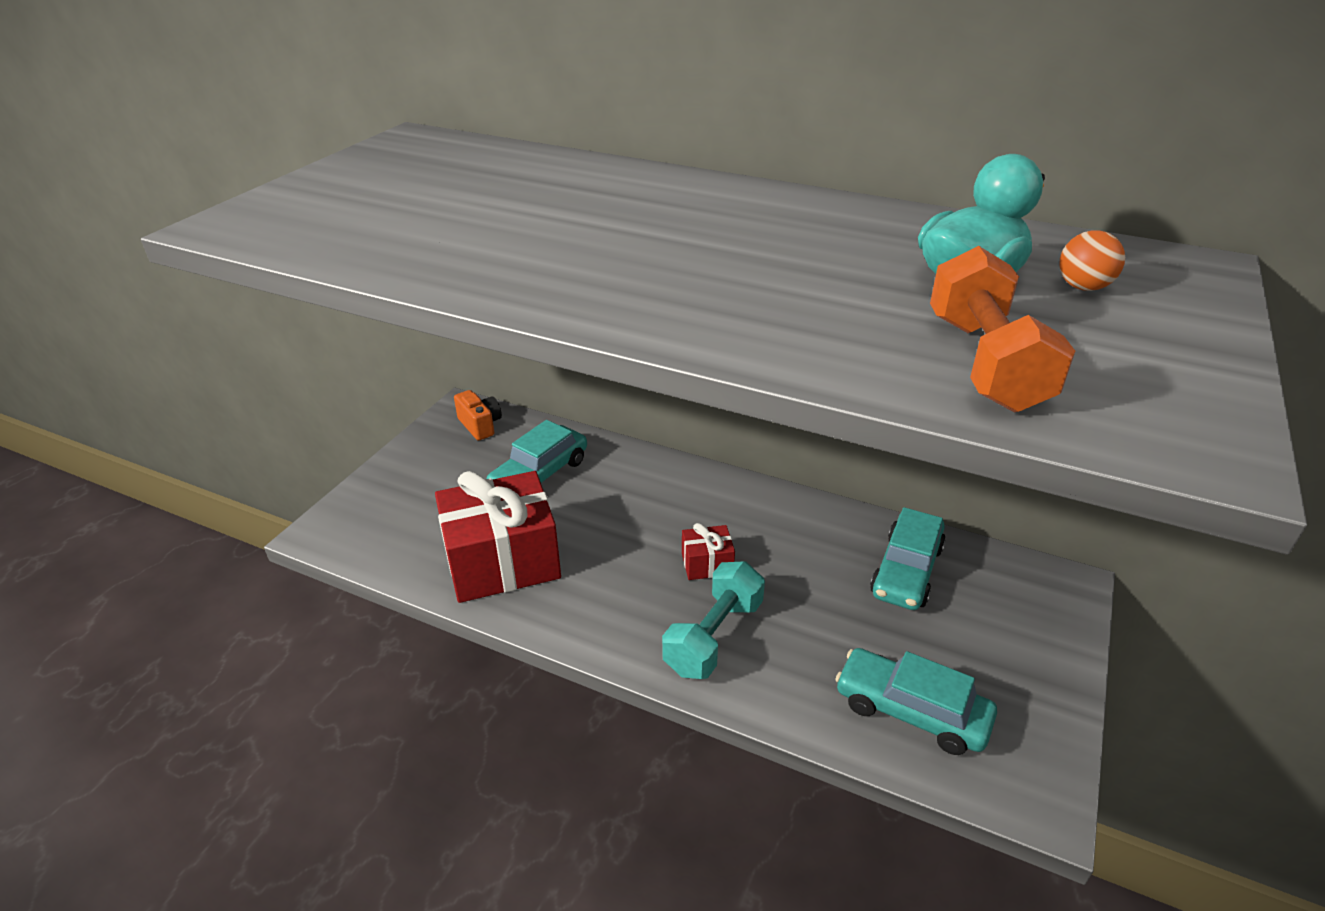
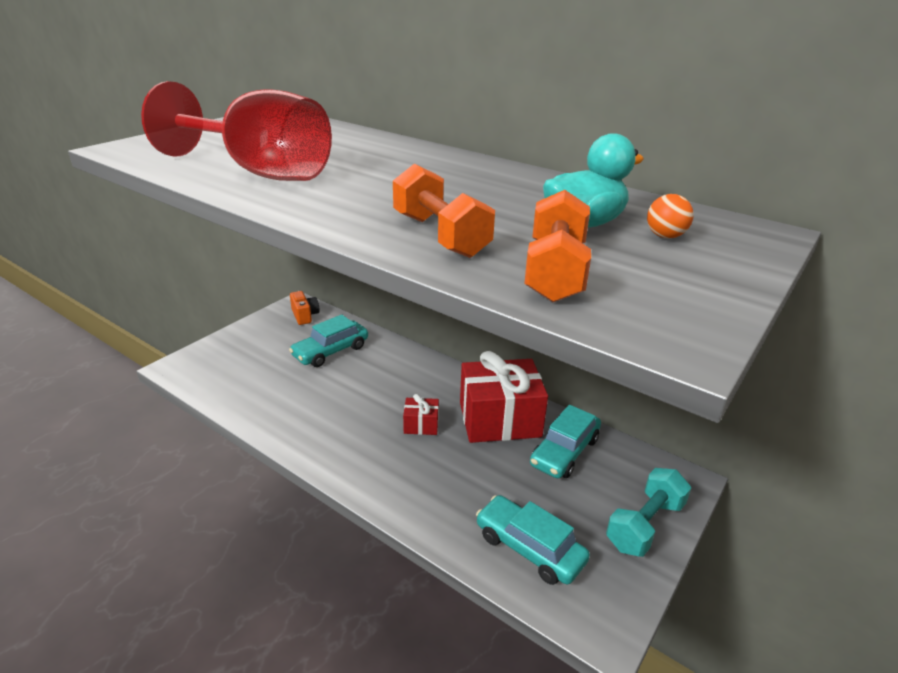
camera: 10 degrees right, 5 degrees down
red gift [435,471,561,603] -> red gift moved to [460,351,548,443]
turquoise dumbbell [662,561,765,679] -> turquoise dumbbell moved to [606,468,691,557]
none -> red goblet [141,81,332,181]
none -> orange dumbbell [393,163,495,258]

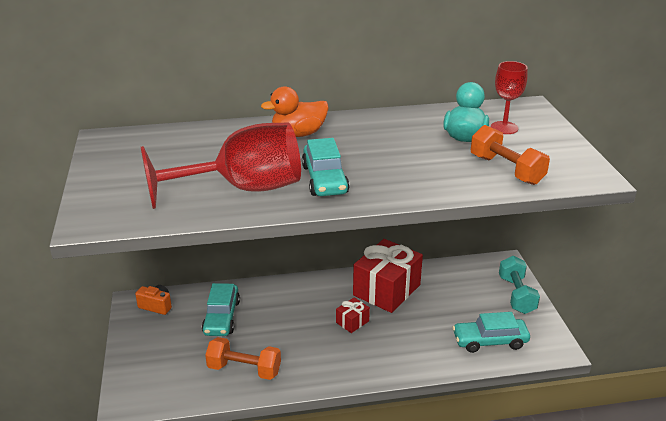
camera: 45 degrees left, 0 degrees up
orange dumbbell [393,163,495,258] -> orange dumbbell moved to [205,337,281,380]
turquoise car [530,405,601,478] -> turquoise car moved to [302,138,349,196]
orange ball [647,194,694,239] -> red goblet [491,61,528,134]
none -> orange duck [261,86,329,137]

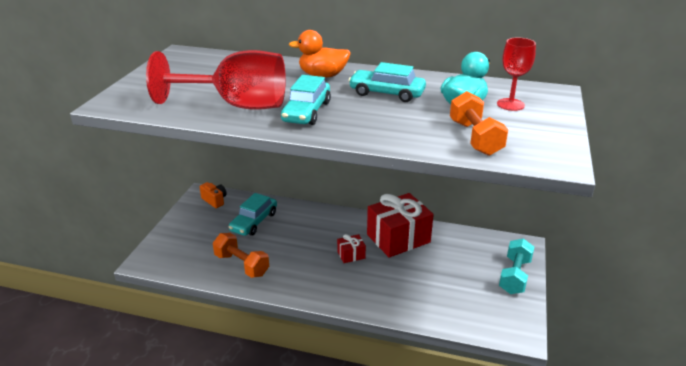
camera: 25 degrees right, 0 degrees up
turquoise car [453,312,530,353] -> turquoise car moved to [348,62,426,102]

